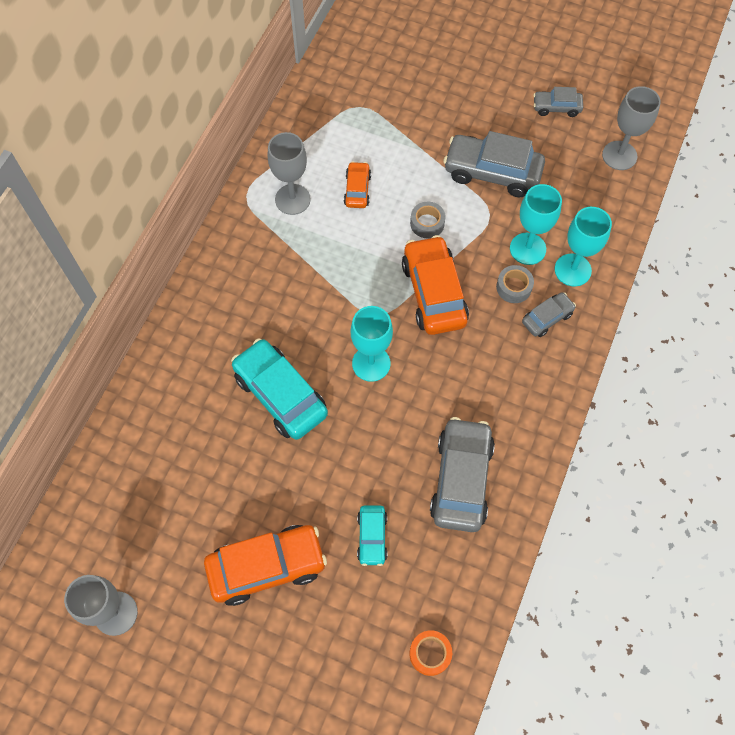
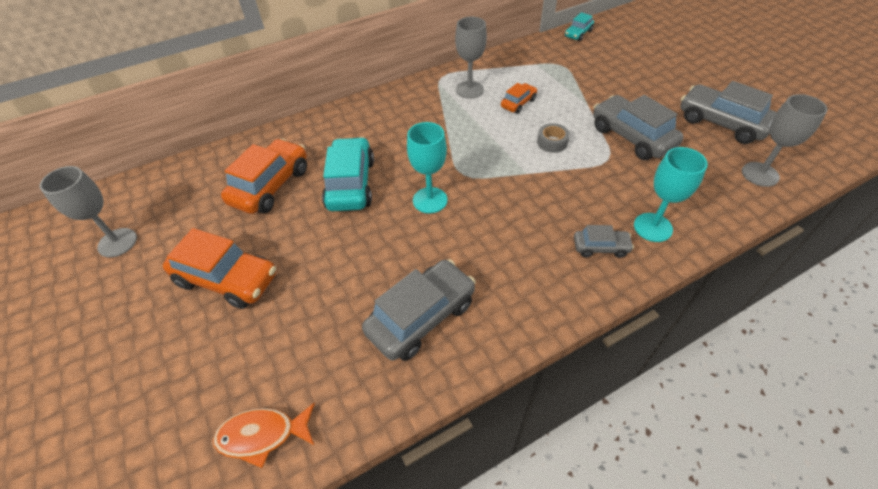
camera: 40 degrees right, 15 degrees down
turquoise car [357,505,387,566] -> turquoise car moved to [565,12,594,41]
orange car [402,235,469,335] -> orange car moved to [221,138,307,214]
orange tape [409,630,452,676] -> orange fish [213,403,315,468]
grey tape [496,265,534,303] -> none
turquoise goblet [510,184,562,265] -> none
grey car [533,87,583,117] -> grey car [680,81,777,144], size x1.90

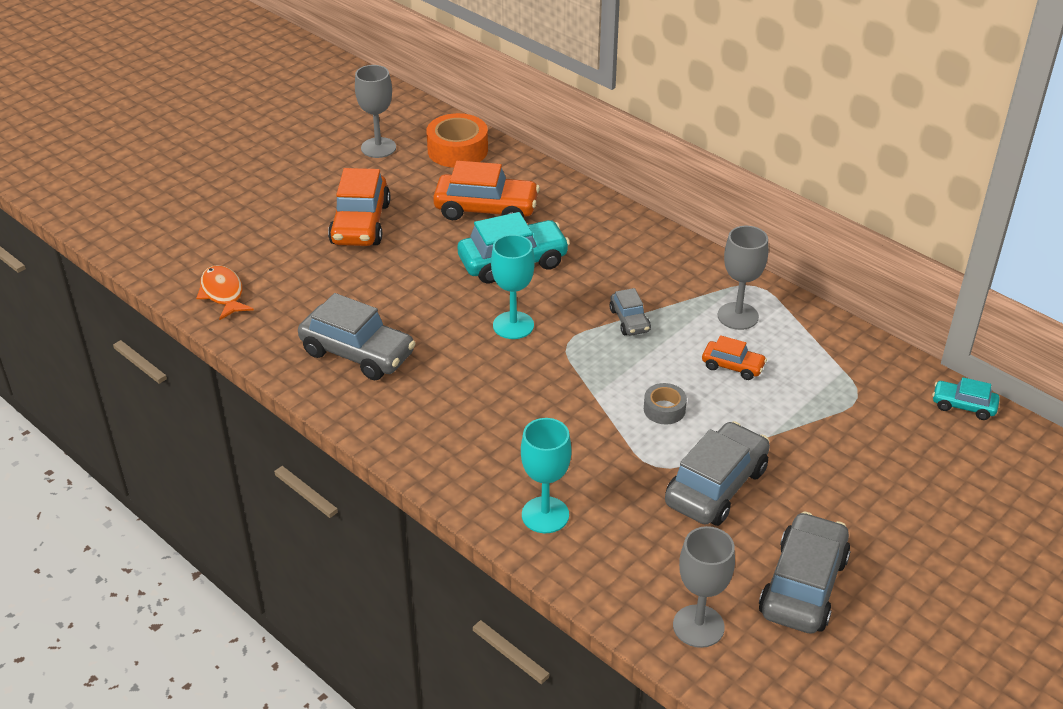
camera: 70 degrees right, 10 degrees down
grey car [574,225,634,258] -> grey car moved to [609,288,651,335]
none -> orange tape [426,113,488,168]

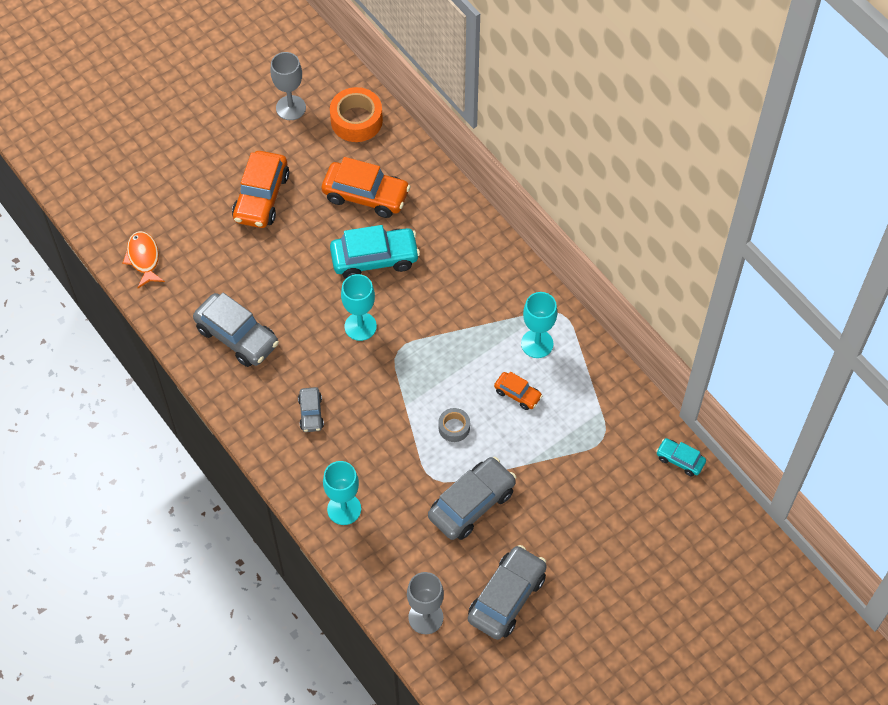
camera: 10 degrees right, 20 degrees up
grey car [609,288,651,335] -> grey car moved to [298,387,324,432]
grey goblet [718,226,768,330] -> turquoise goblet [521,292,557,358]

